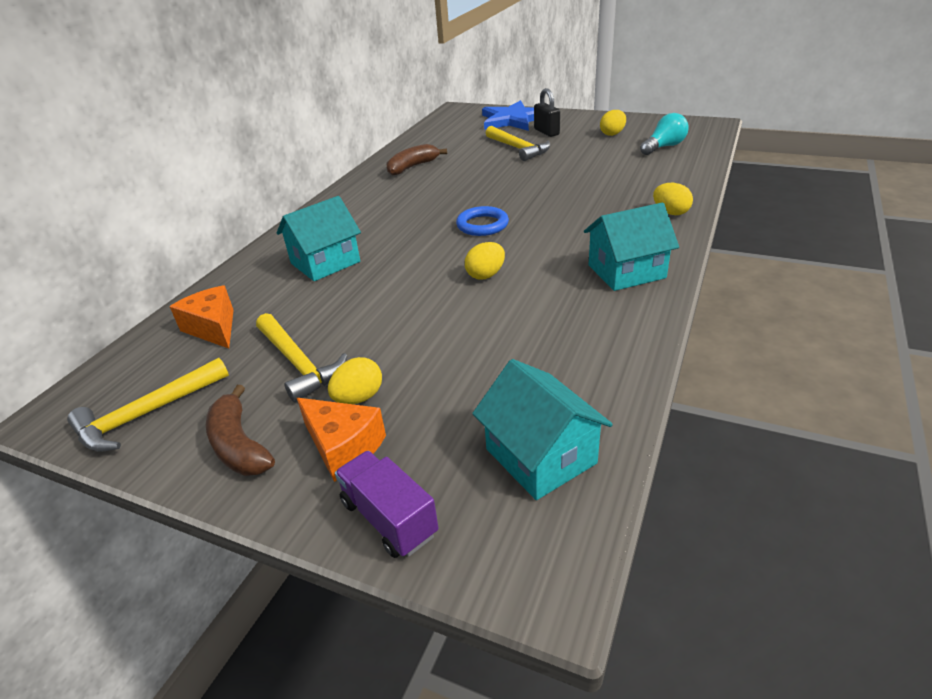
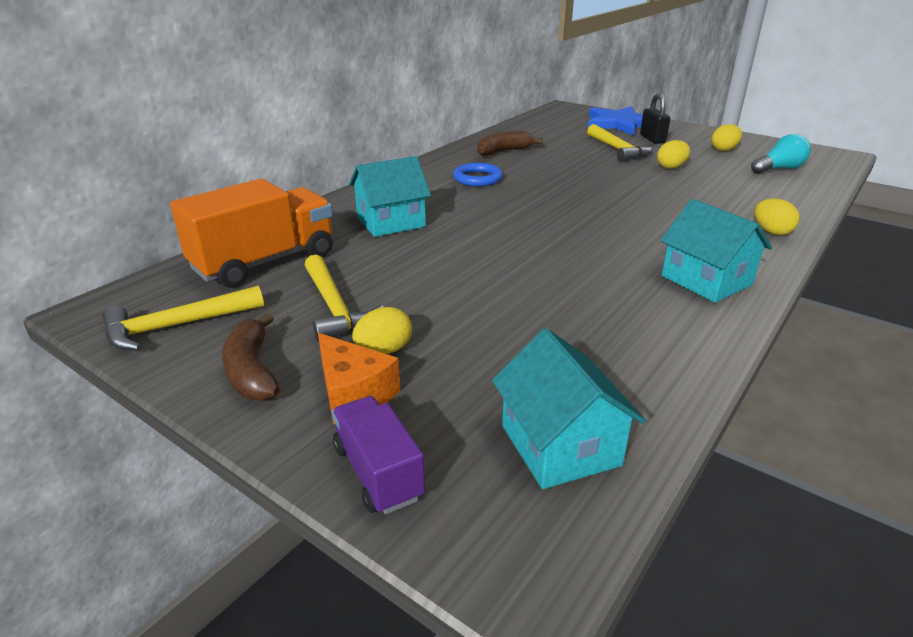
camera: 10 degrees right, 5 degrees down
orange cheese [170,285,234,349] -> orange truck [170,179,333,288]
blue ring [456,206,509,236] -> blue ring moved to [453,163,503,186]
yellow egg [465,242,505,280] -> yellow egg moved to [657,140,690,169]
turquoise house [584,203,679,291] -> turquoise house turned 60 degrees clockwise [660,199,772,303]

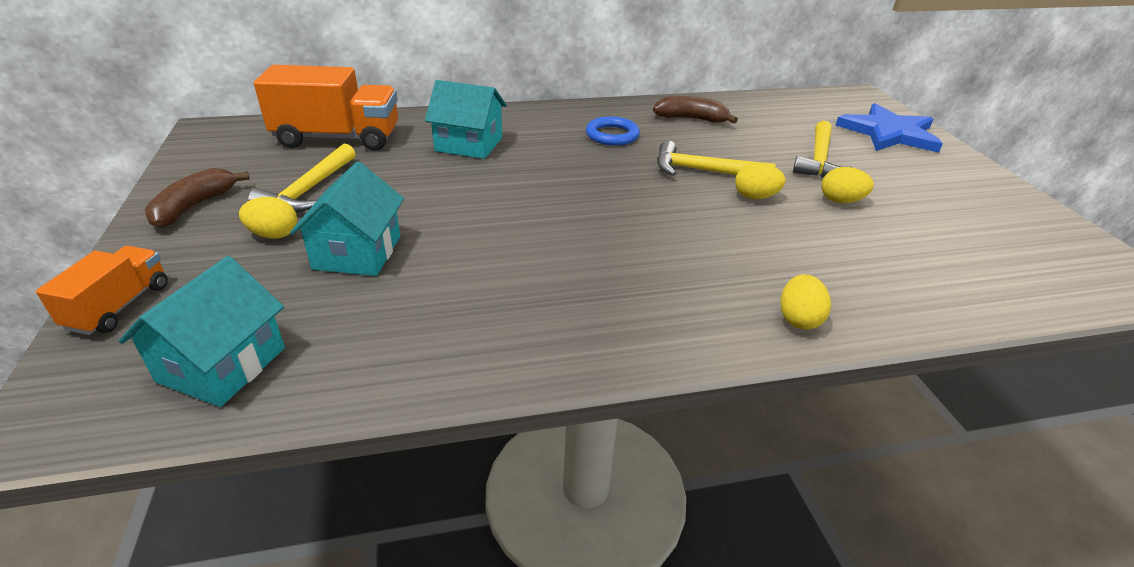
camera: 40 degrees right, 5 degrees up
yellow hammer [102,286,264,351] -> yellow hammer moved to [657,140,775,176]
orange cheese [318,333,400,425] -> none
purple truck [332,396,425,514] -> orange truck [36,246,168,335]
black padlock [640,93,670,144] -> none
turquoise house [660,199,772,303] -> turquoise house moved to [290,161,404,276]
yellow egg [711,124,742,151] -> yellow egg moved to [735,163,785,199]
turquoise light bulb [751,134,811,174] -> none

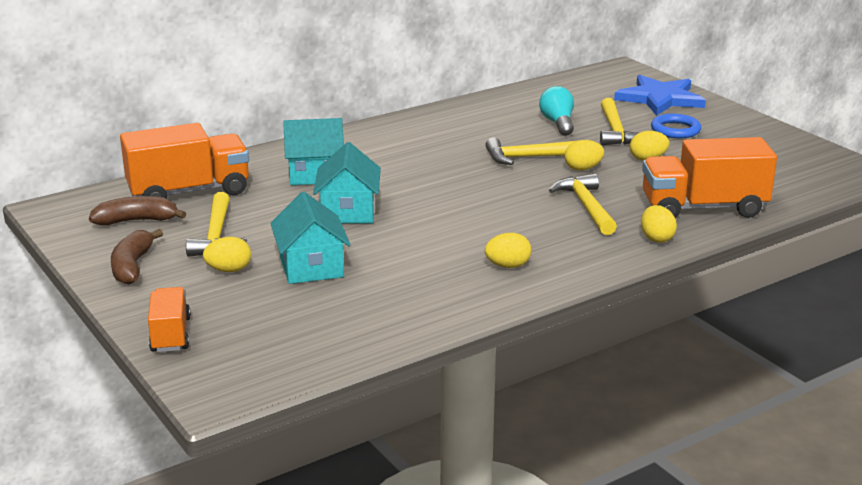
camera: 20 degrees left, 10 degrees down
turquoise house [119,256,285,407] -> turquoise house moved to [313,142,381,223]
blue ring [586,116,640,146] -> blue ring moved to [651,114,701,138]
brown banana [653,96,738,123] -> brown banana moved to [89,196,186,225]
none -> yellow egg [485,233,531,268]
none -> turquoise light bulb [539,86,574,136]
none -> yellow hammer [549,173,617,235]
none -> orange truck [642,137,777,218]

